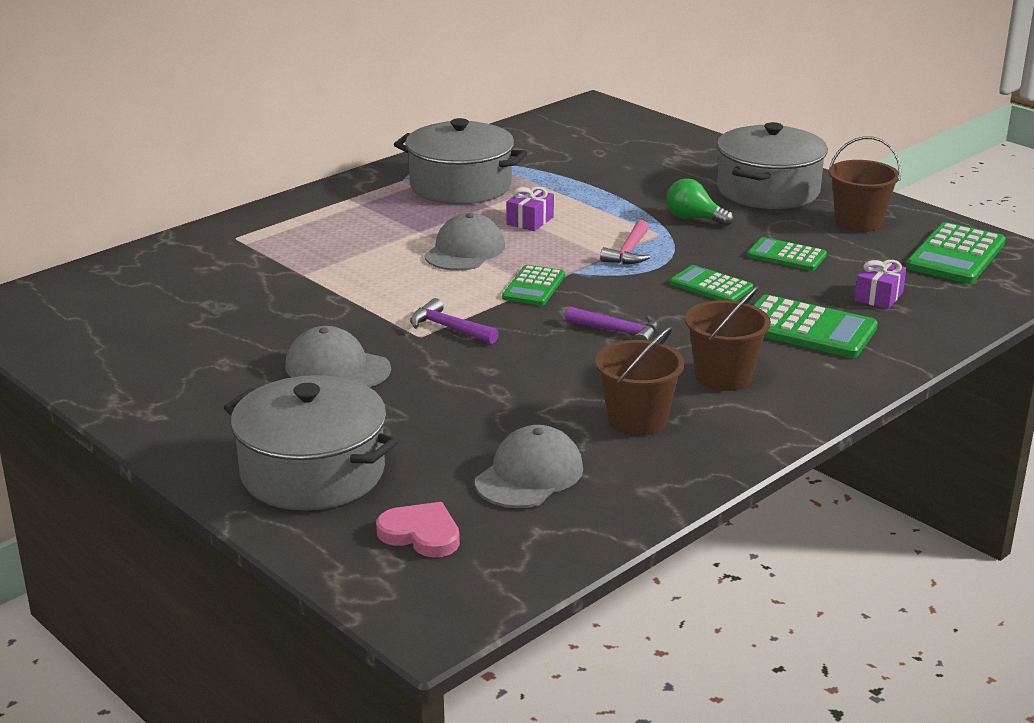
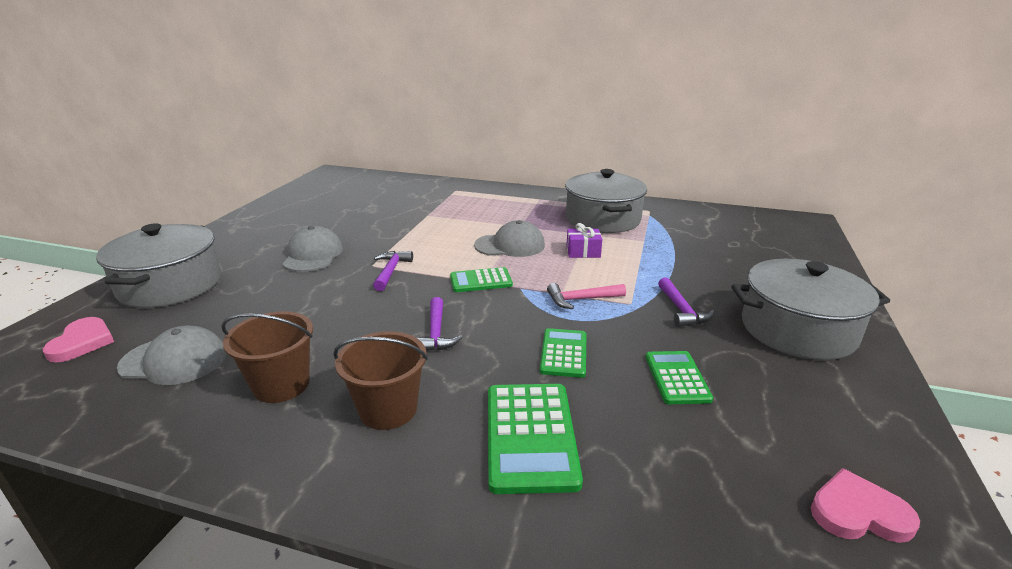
camera: 60 degrees right, 0 degrees up
green light bulb [666,178,733,226] -> purple hammer [658,277,714,327]
brown bucket [829,136,901,232] -> none
purple gift [855,260,906,309] -> none
green calculator [906,222,1006,284] -> pink heart [811,468,920,543]

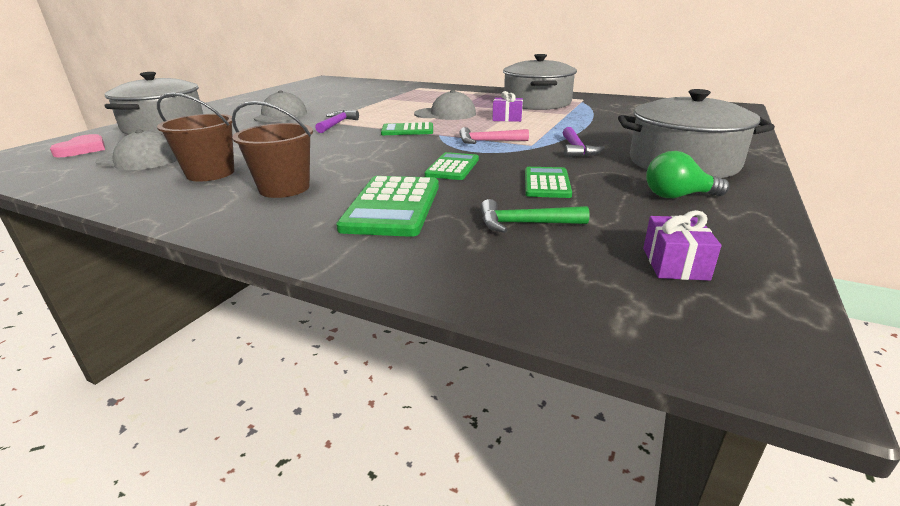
camera: 10 degrees right, 0 degrees up
purple hammer [416,297,463,351] -> none
pink heart [811,468,920,543] -> purple gift [643,210,721,281]
none -> green hammer [480,199,590,233]
none -> green light bulb [646,151,729,198]

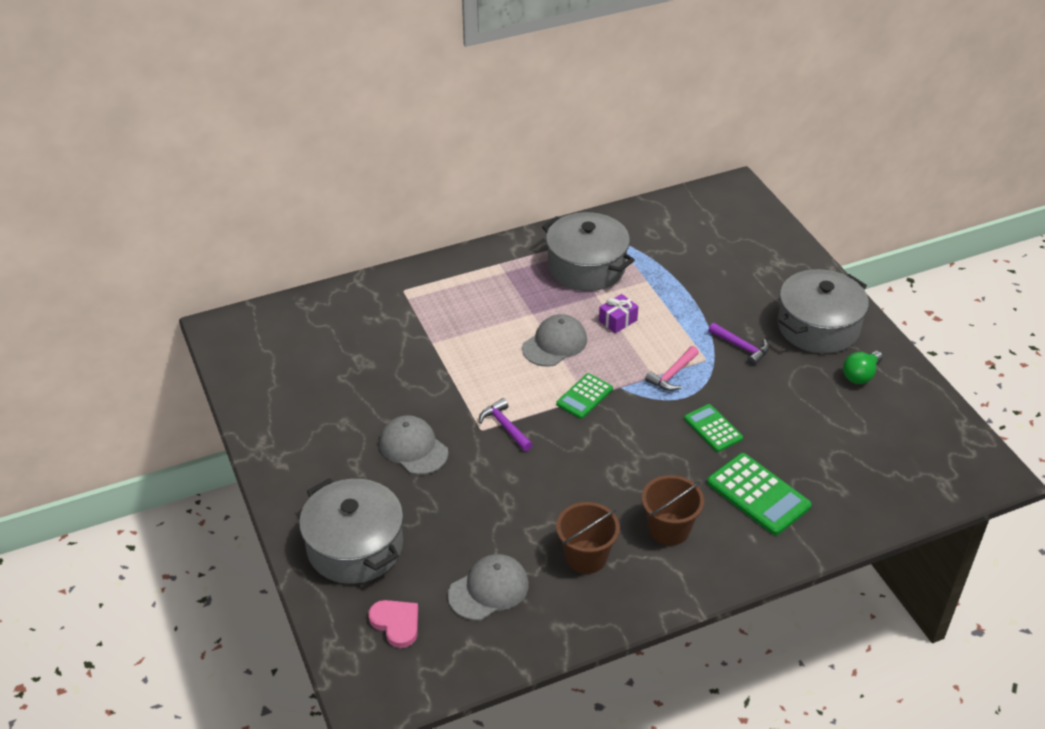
camera: 50 degrees left, 15 degrees up
green hammer [480,199,590,233] -> none
green calculator [525,167,572,198] -> none
purple gift [643,210,721,281] -> none

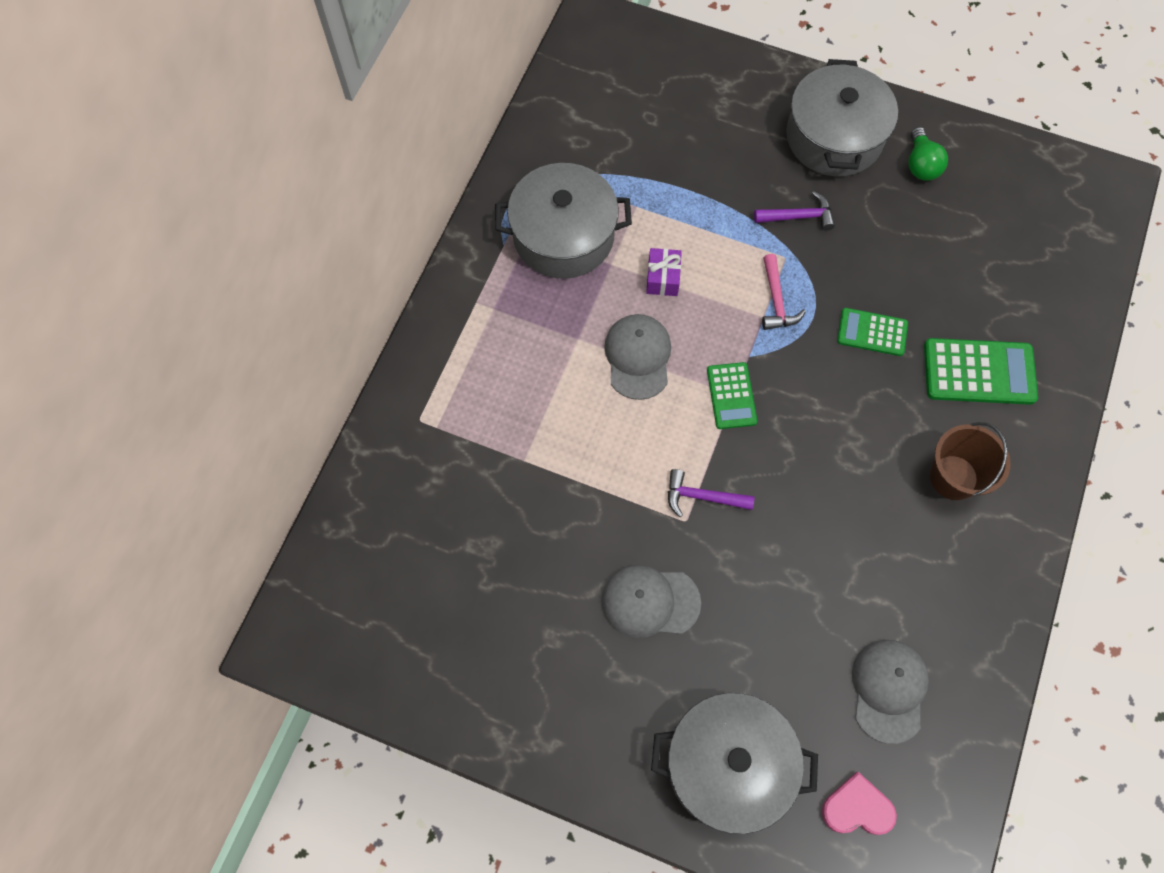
camera: 45 degrees left, 25 degrees up
brown bucket [556,502,620,574] -> none

